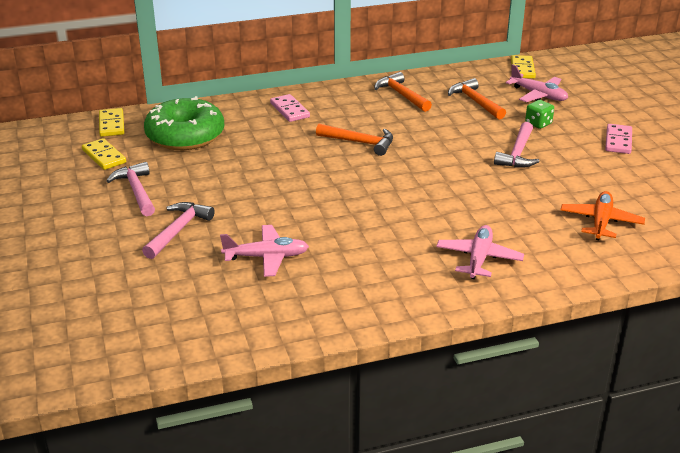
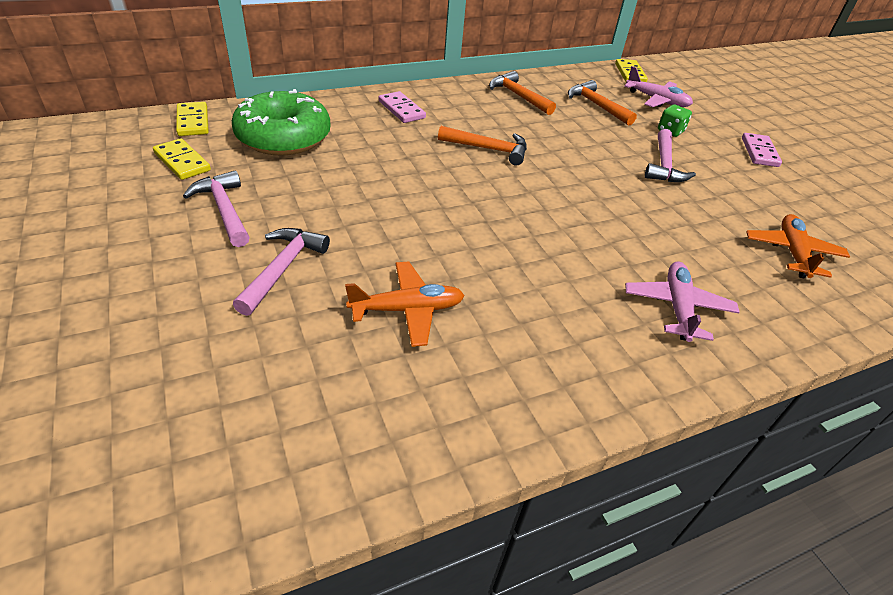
camera: 10 degrees left, 10 degrees up
pink plane [220,225,309,277] -> orange plane [345,262,465,347]

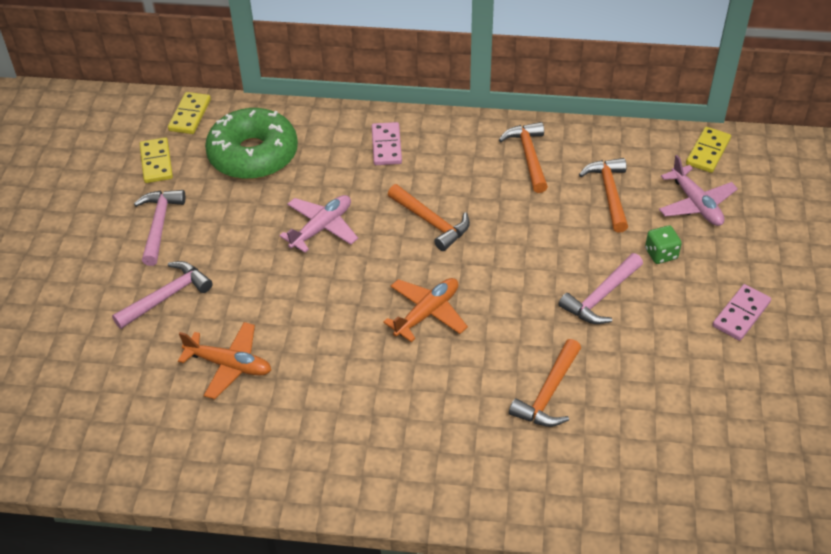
camera: 35 degrees right, 5 degrees up
pink plane [625,261,740,342] -> pink plane moved to [279,195,358,253]
orange plane [746,214,850,278] -> orange plane moved to [383,278,468,342]
none -> orange hammer [509,339,581,427]

